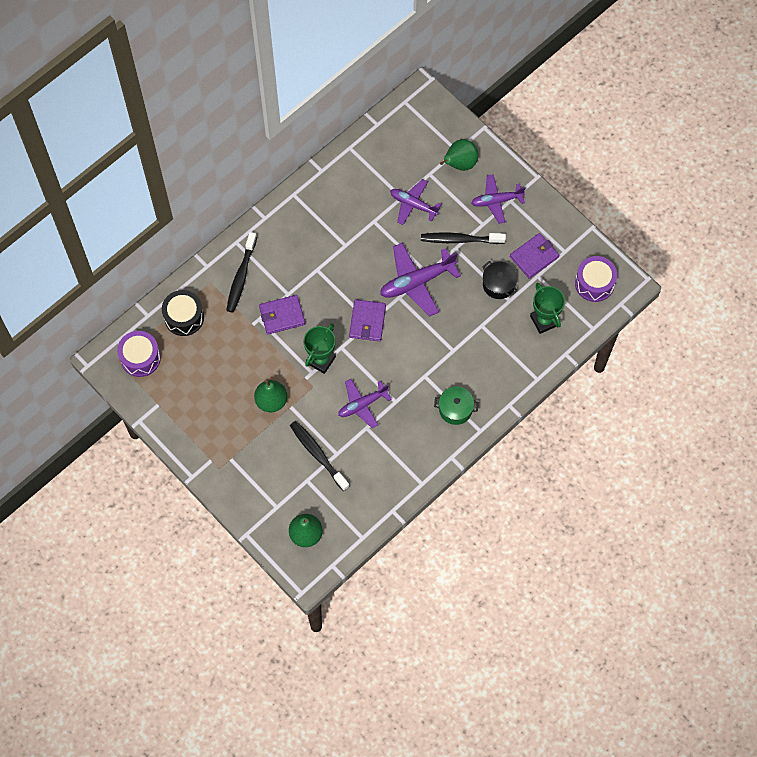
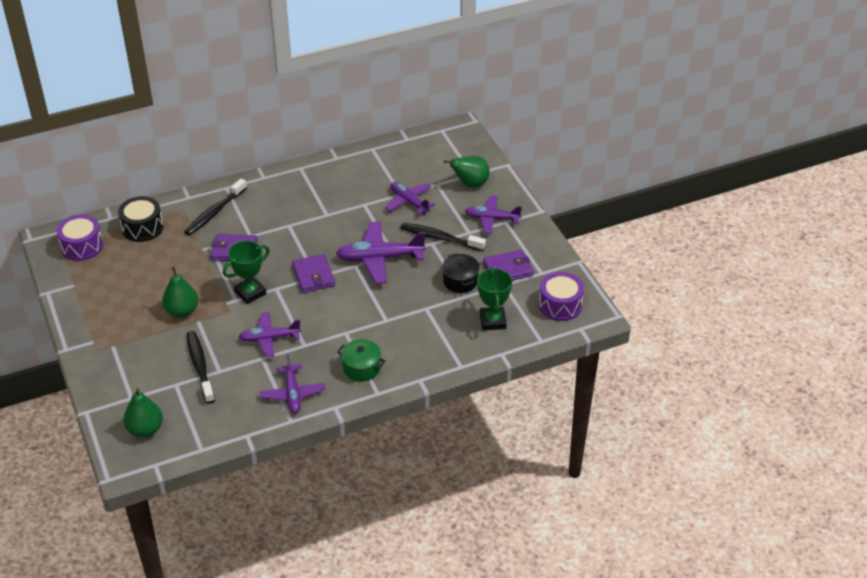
camera: 20 degrees right, 25 degrees down
purple wallet [349,300,386,341] -> purple wallet turned 45 degrees counterclockwise [292,254,335,293]
none -> purple plane [260,355,325,413]

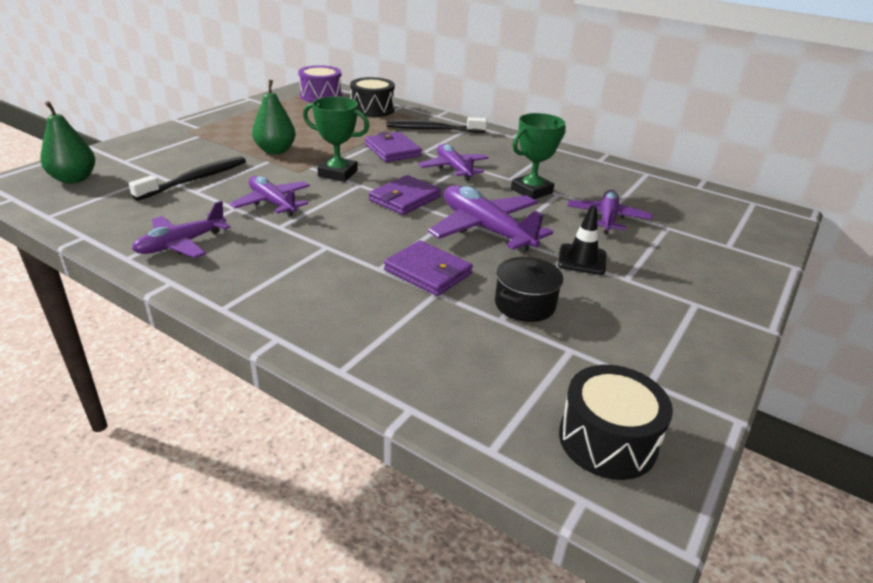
camera: 55 degrees right, 10 degrees down
green pot [337,339,385,382] -> none
black toothbrush [401,223,486,251] -> black traffic cone [558,205,606,275]
green pear [444,156,490,188] -> none
purple plane [465,195,522,234] -> purple plane moved to [418,144,488,181]
green trophy [477,267,512,330] -> green trophy moved to [511,113,566,199]
purple wallet [483,250,534,280] -> purple wallet moved to [384,241,473,296]
purple drum [539,272,584,321] -> black drum [559,365,673,480]

